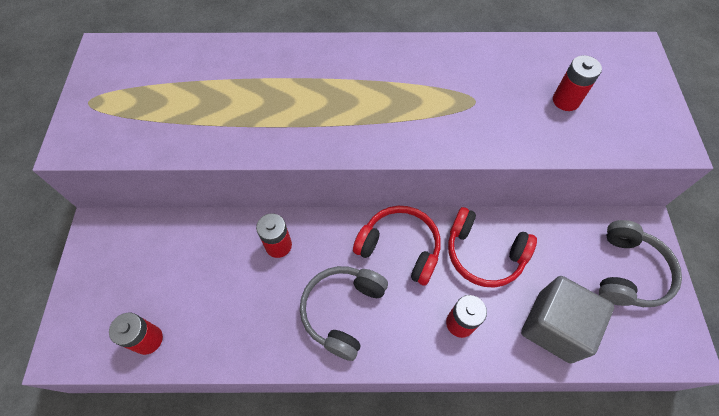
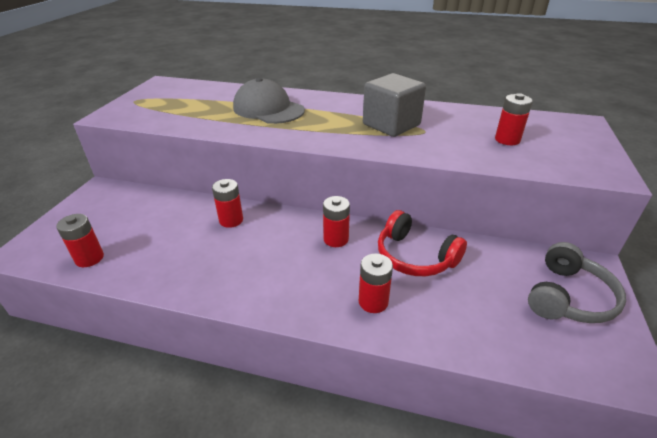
camera: 15 degrees right, 25 degrees down
grey headphones [300,266,388,361] -> none
red headphones [353,206,441,286] -> red battery [323,196,350,247]
grey cube [521,276,614,364] -> grey cube moved to [363,73,426,137]
none -> grey cap [233,78,305,124]

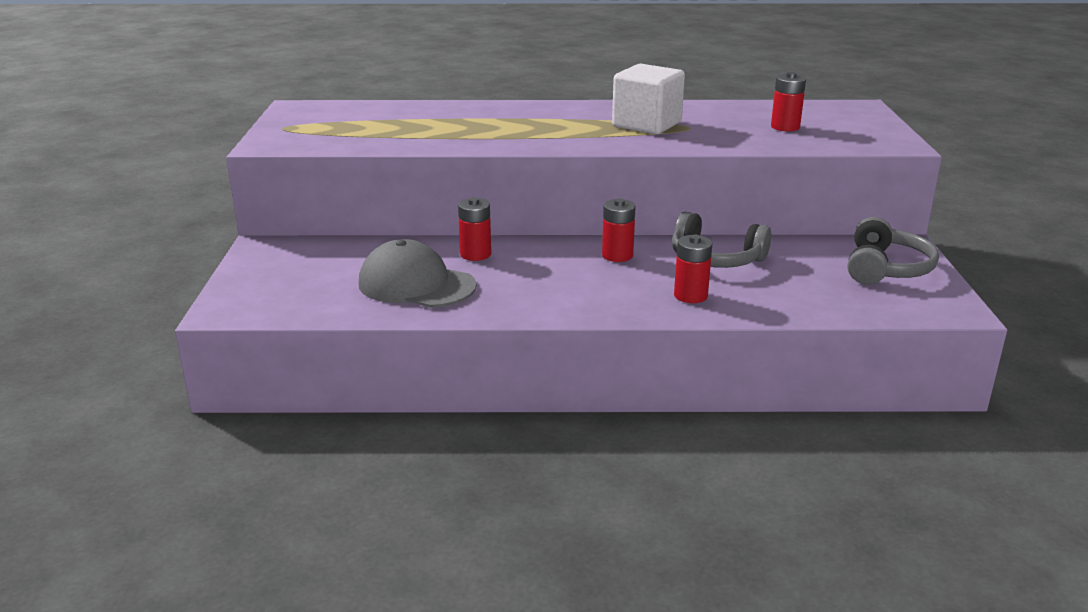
camera: 15 degrees left, 10 degrees down
red battery [56,214,104,267] -> none
grey cap [233,78,305,124] -> grey cap moved to [359,239,476,308]
grey cube [363,73,426,137] -> white cube [612,64,685,135]
red headphones [378,210,467,276] -> grey headphones [672,212,771,268]

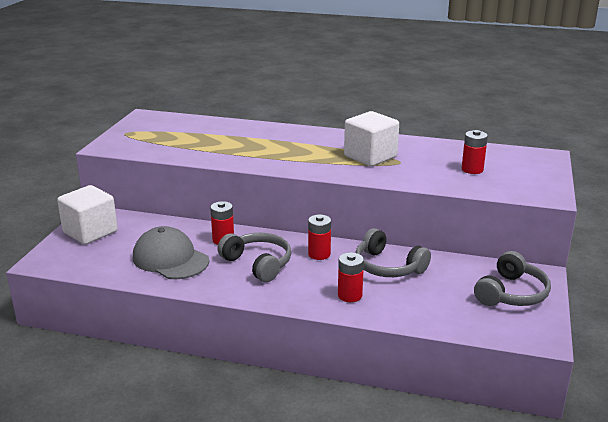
camera: 15 degrees right, 0 degrees up
none -> white cube [57,185,118,244]
none -> grey headphones [217,233,291,282]

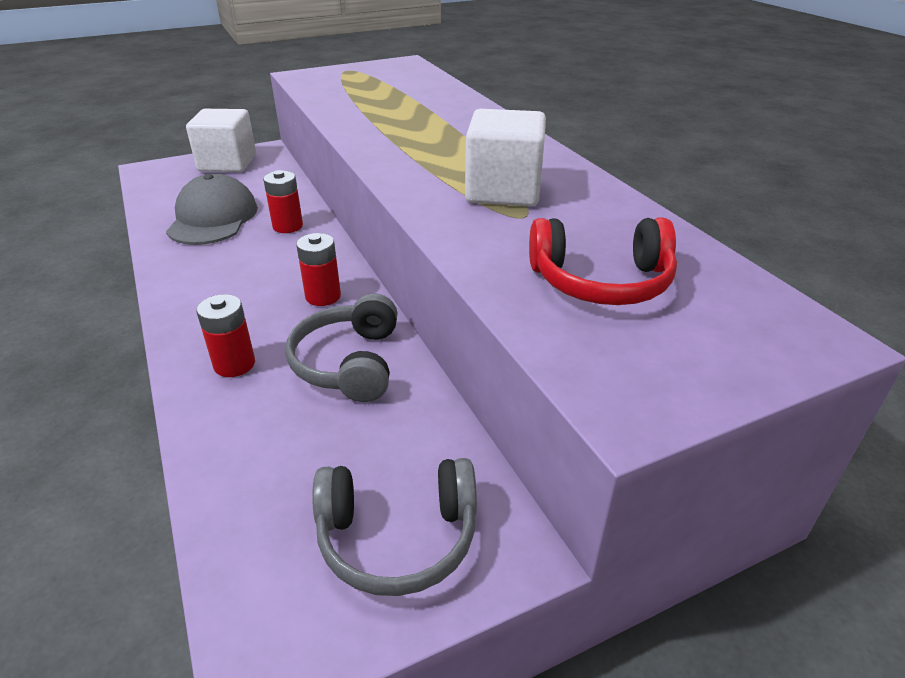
camera: 50 degrees right, 10 degrees up
grey headphones [217,233,291,282] -> none
red battery [462,130,488,174] -> red headphones [529,218,677,305]

